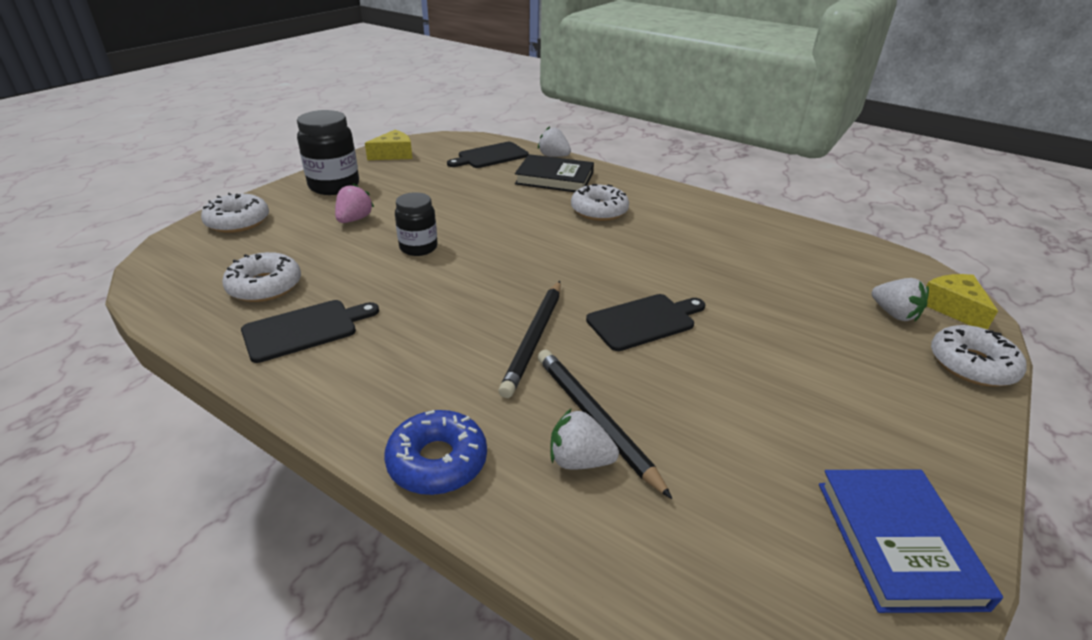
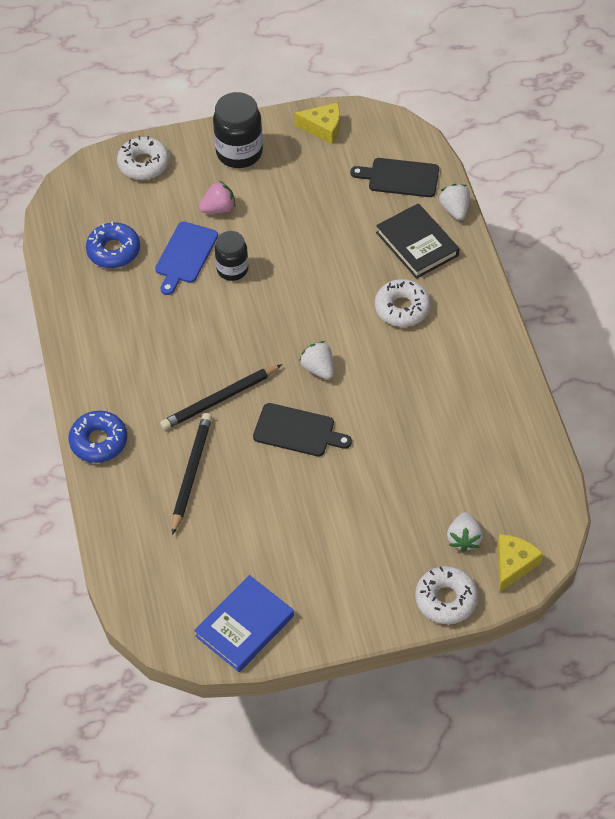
camera: 45 degrees right, 20 degrees up
white donut [222,252,301,302] -> blue donut [86,221,140,268]
black cutting board [241,300,379,363] -> none
white strawberry [550,408,619,470] -> white strawberry moved to [299,341,334,380]
none -> blue cutting board [155,221,218,295]

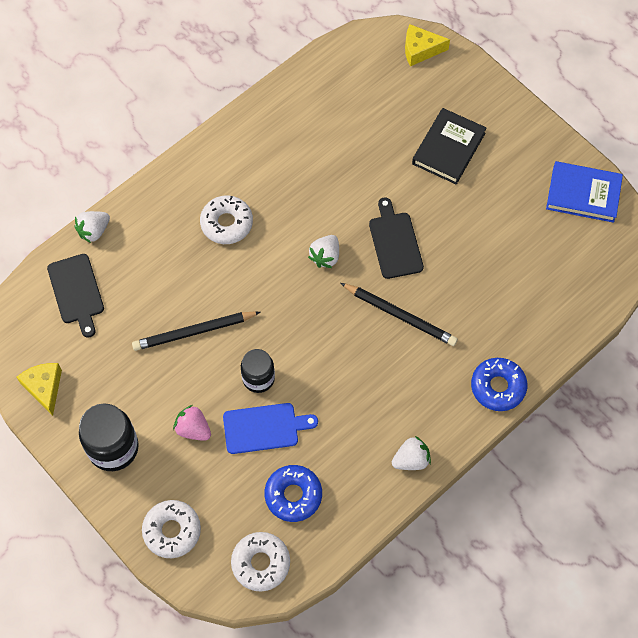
camera: 120 degrees left, 10 degrees up
black pencil [172,413,212,535] -> black pencil moved to [132,311,261,351]
black book [376,203,459,279] -> black book moved to [412,108,486,184]
white donut [415,566,478,624] -> white donut moved to [231,532,290,592]
white strawberry [447,512,483,553] -> white strawberry moved to [392,436,431,470]

